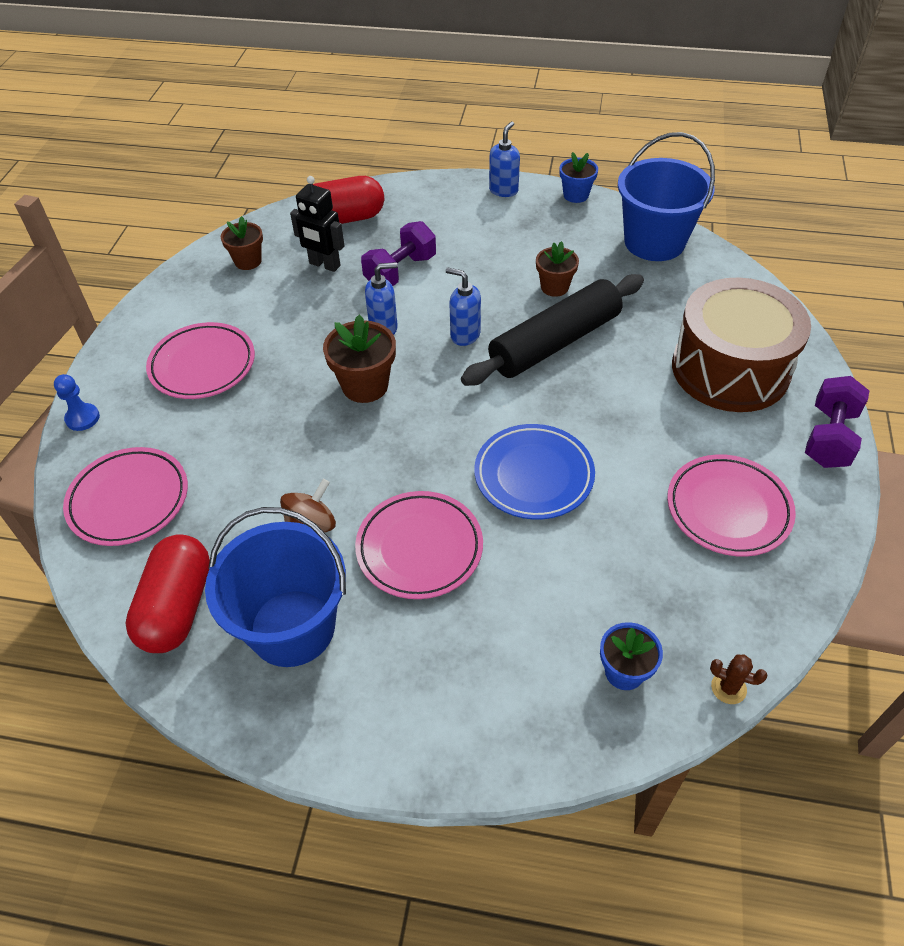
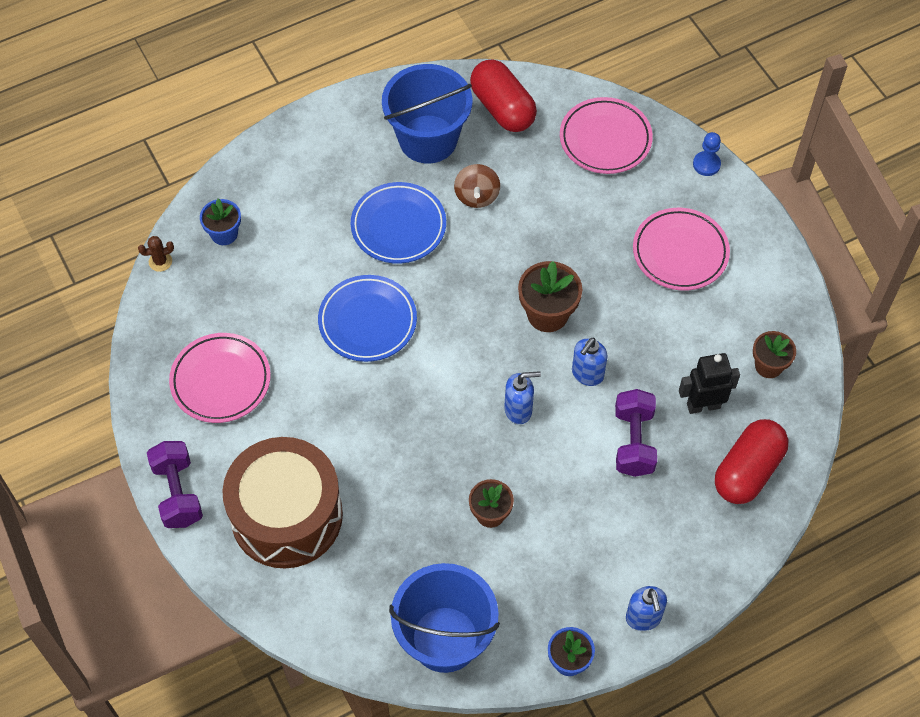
camera: 140 degrees right, 10 degrees up
pink plate [355,491,483,599] -> blue plate [351,182,446,264]
black rolling pin [461,274,644,386] -> none

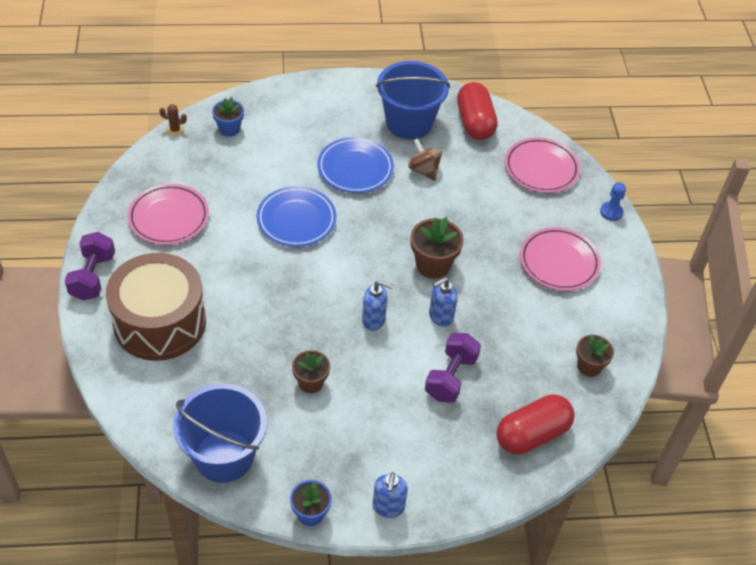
camera: 20 degrees right, 10 degrees down
brown spinning top [454,164,500,208] -> brown spinning top turned 120 degrees clockwise [408,138,442,181]
black robot [679,353,740,414] -> none

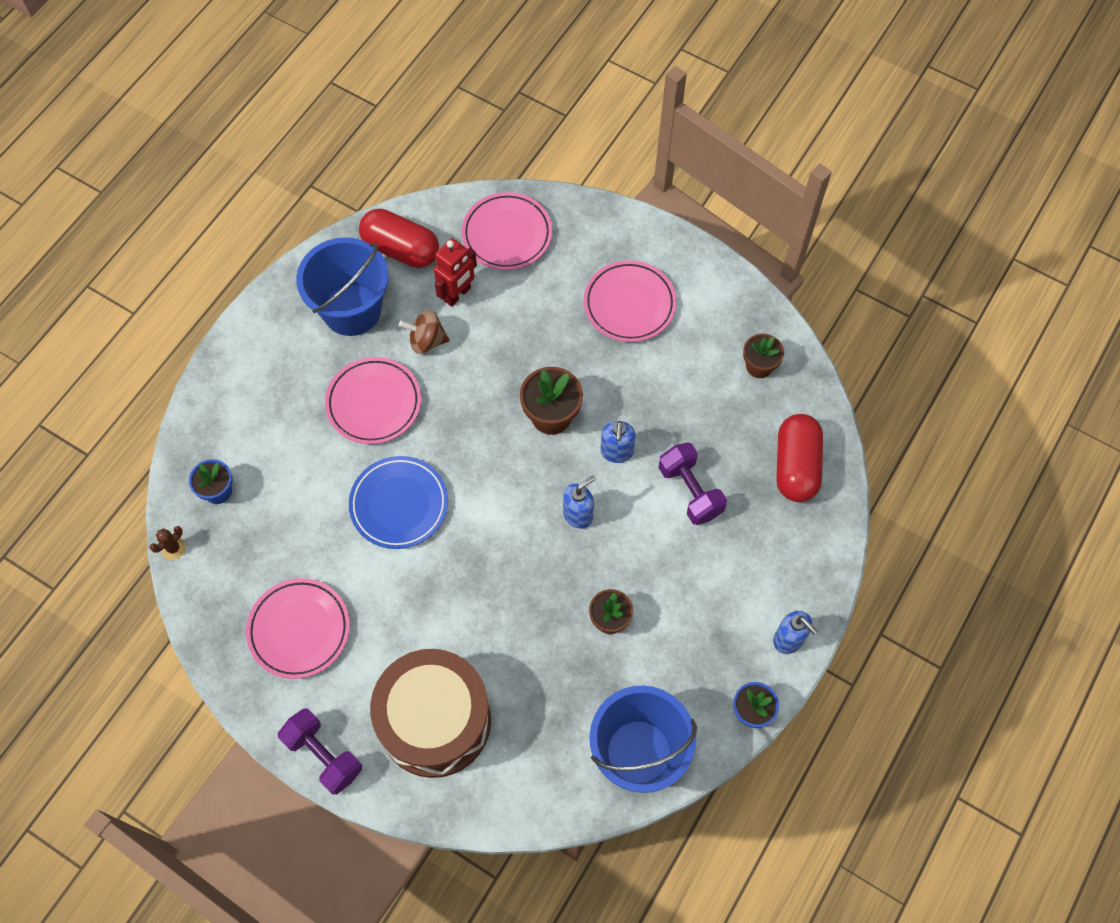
camera: 50 degrees left, 15 degrees up
blue plate [318,137,394,193] -> pink plate [325,357,421,444]
blue pawn [600,182,626,221] -> none
none -> red robot [434,238,477,307]

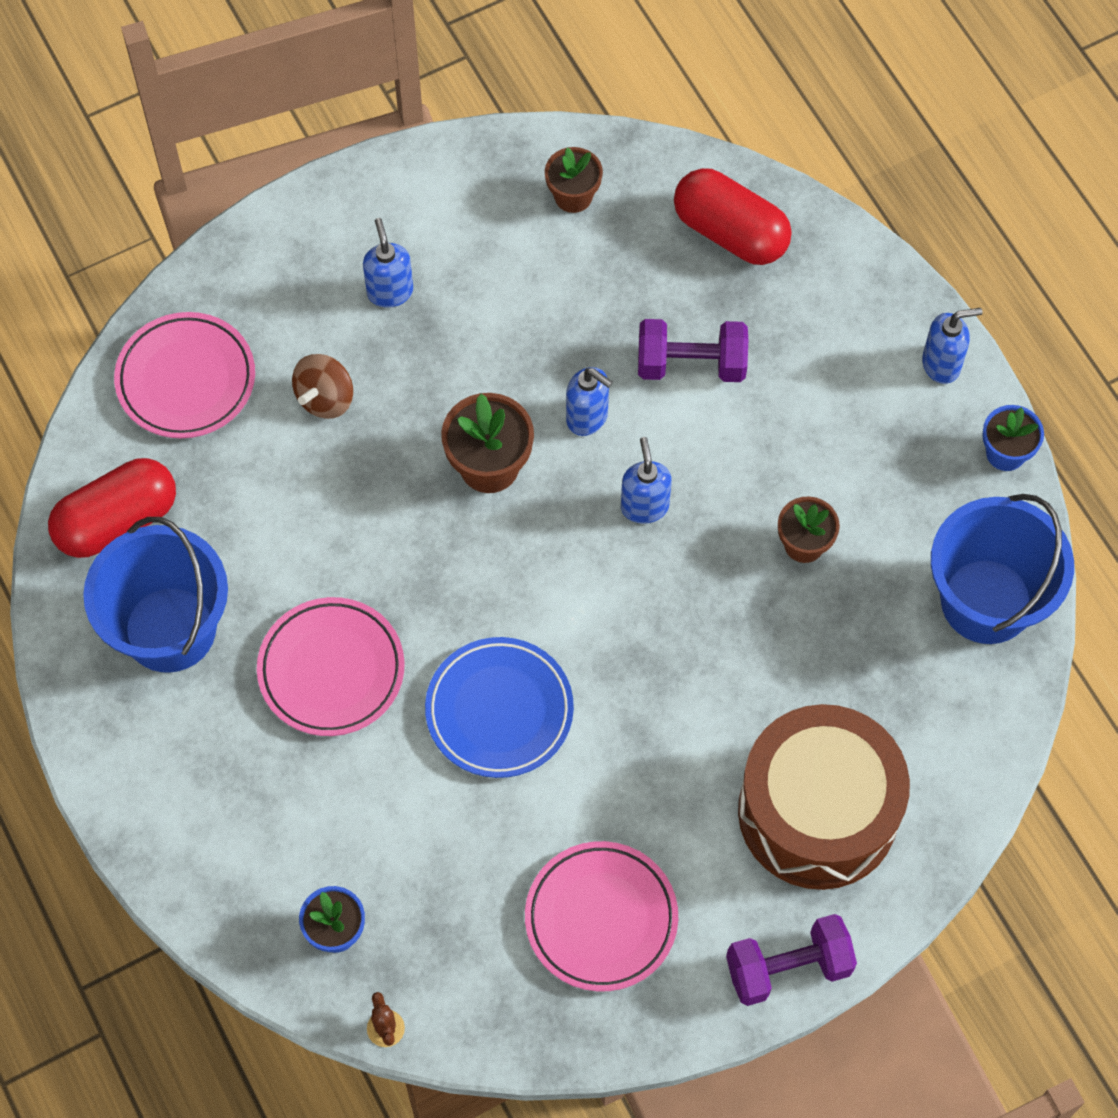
camera: 60 degrees left, 0 degrees up
brown spinning top [399,310,450,354] -> brown spinning top moved to [292,354,353,419]
red robot [434,238,477,307] -> none
pink plate [584,260,677,342] -> blue soap dispenser [363,218,413,308]

